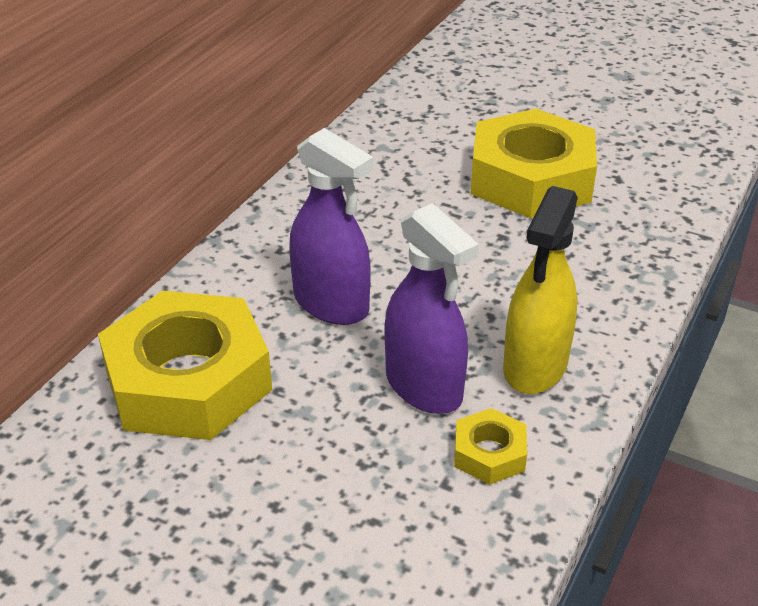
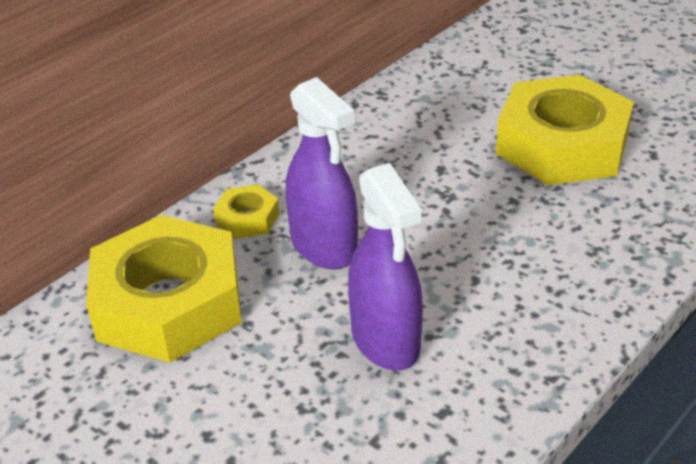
camera: 15 degrees right, 0 degrees up
yellow nut [454,408,527,485] -> yellow nut moved to [213,184,280,239]
yellow spray bottle [503,186,578,394] -> none

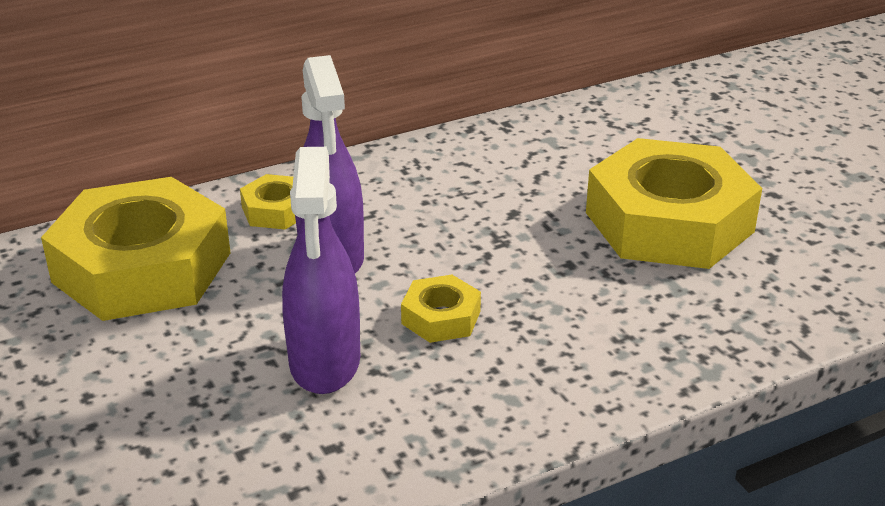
camera: 20 degrees right, 5 degrees down
none -> yellow nut [401,275,481,343]

